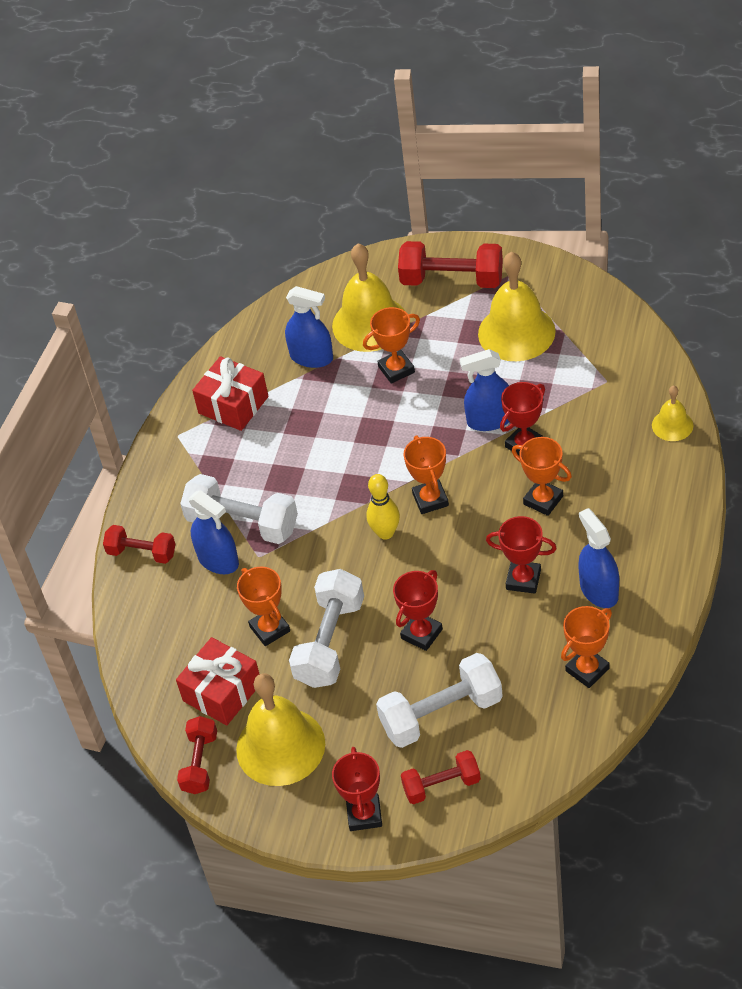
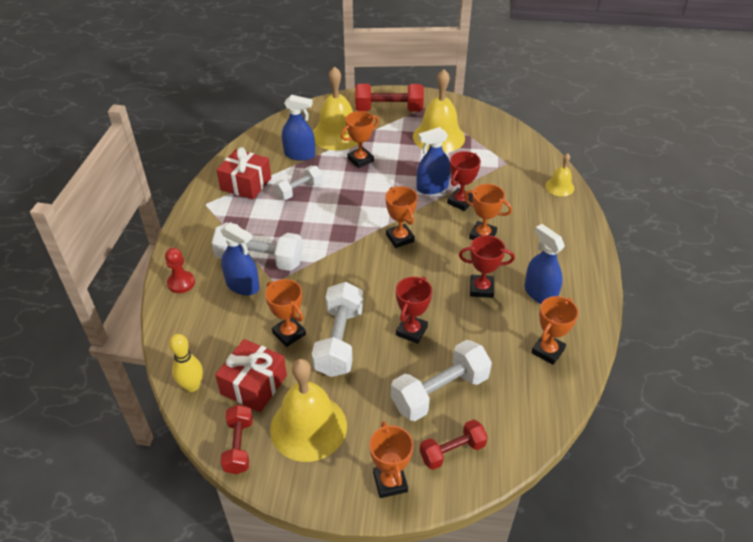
camera: 15 degrees left, 5 degrees down
red dumbbell [103,525,175,564] -> red pawn [165,248,195,293]
red trophy [332,747,382,831] -> orange trophy [369,421,413,498]
yellow bowling pin [366,474,400,540] -> yellow bowling pin moved to [169,334,203,392]
none -> white dumbbell [274,166,322,200]

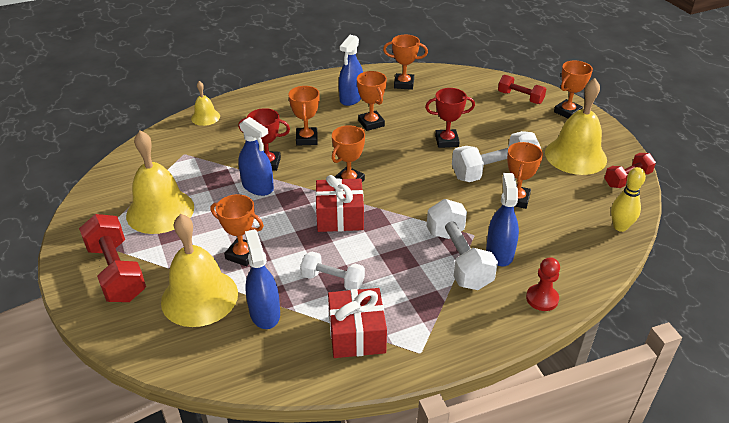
camera: 120 degrees left, 5 degrees down
red gift [215,339,287,412] -> red gift moved to [315,175,364,232]
white dumbbell [391,340,492,421] -> none
red trophy [459,235,515,298] -> orange trophy [357,71,387,131]

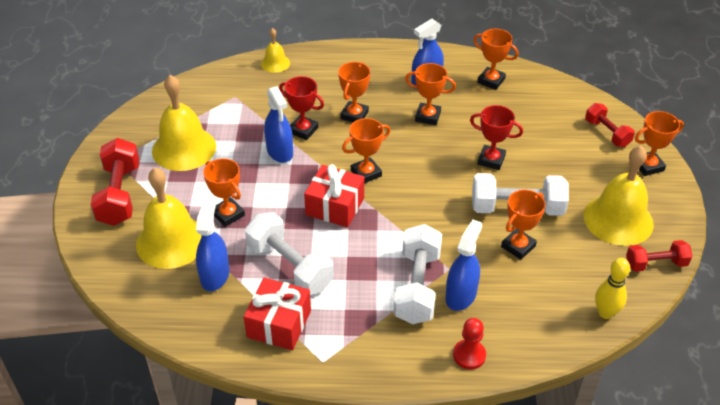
camera: 25 degrees right, 5 degrees up
white dumbbell [300,252,365,290] -> white dumbbell [245,212,334,295], size x1.63
orange trophy [357,71,387,131] -> orange trophy turned 75 degrees counterclockwise [405,63,456,125]

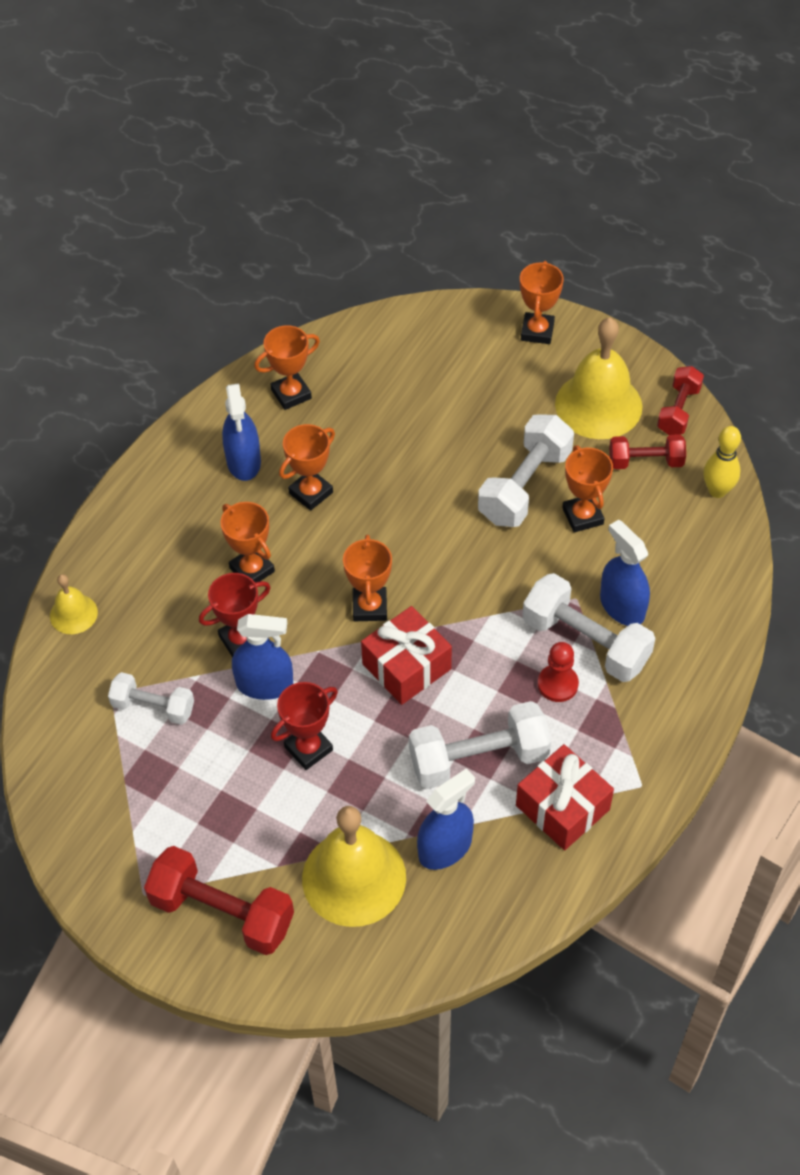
camera: 60 degrees left, 10 degrees up
yellow bell [152,75,216,171] -> none
blue spray bottle [196,200,229,291] -> blue spray bottle turned 105 degrees clockwise [417,768,475,870]
orange trophy [203,158,245,227] -> none
red pawn [453,318,486,370] -> red pawn moved to [538,642,579,702]
red trophy [470,105,523,170] -> red trophy moved to [271,682,338,770]
red dumbbell [585,103,635,147] -> red dumbbell moved to [609,434,686,469]
none -> white dumbbell [108,672,194,725]

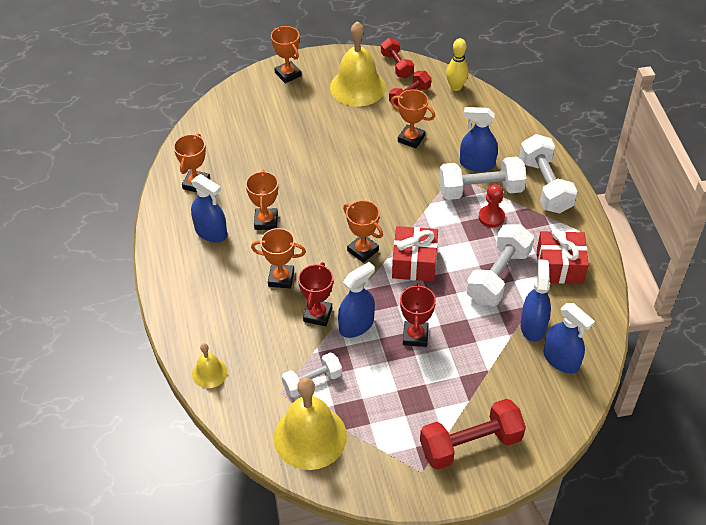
camera: 45 degrees left, 5 degrees down
yellow bell [302,806,406,927] -> yellow bell moved to [274,378,347,470]
white dumbbell [478,414,574,527] -> white dumbbell moved to [519,134,578,214]
none -> blue spray bottle [543,303,595,374]

